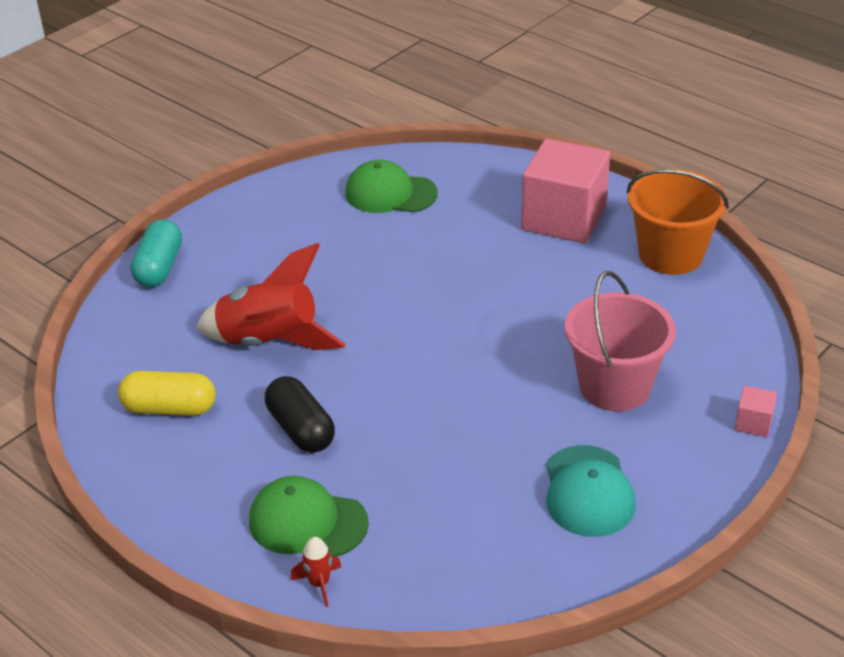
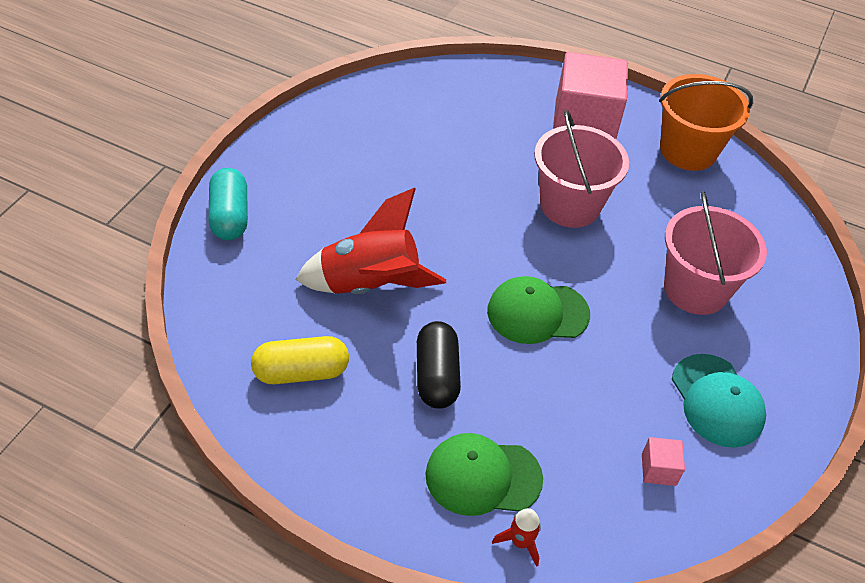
camera: 20 degrees left, 10 degrees up
black capsule [265,376,335,453] -> black capsule turned 45 degrees clockwise [417,321,461,409]
green cap [345,160,438,213] -> green cap moved to [487,276,590,344]
pink cube [735,386,777,437] -> pink cube moved to [642,437,685,486]
none -> pink bucket [534,110,629,228]

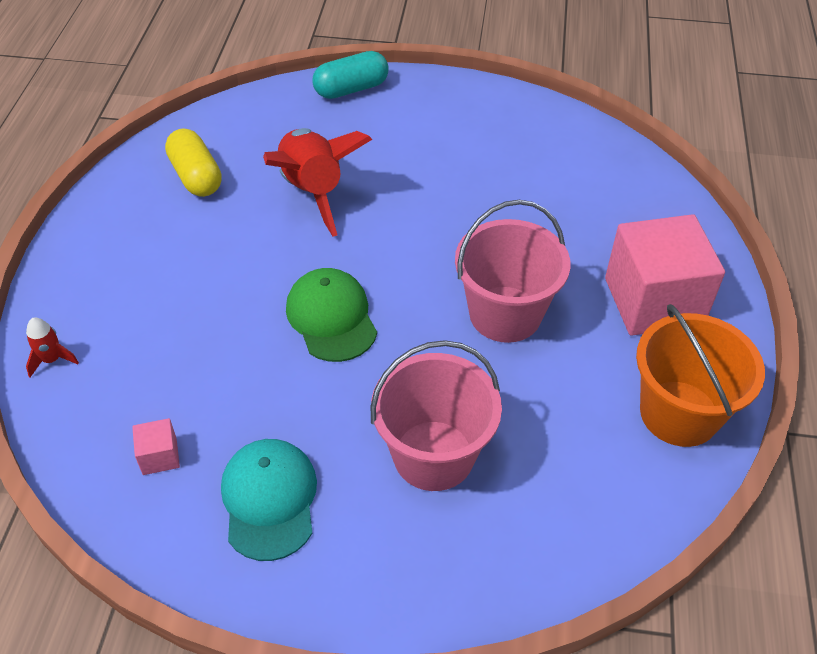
camera: 75 degrees right, 0 degrees up
black capsule [417,321,461,409] -> none
green cap [425,433,543,516] -> none
turquoise cap [672,354,766,448] -> turquoise cap turned 120 degrees clockwise [221,439,317,561]

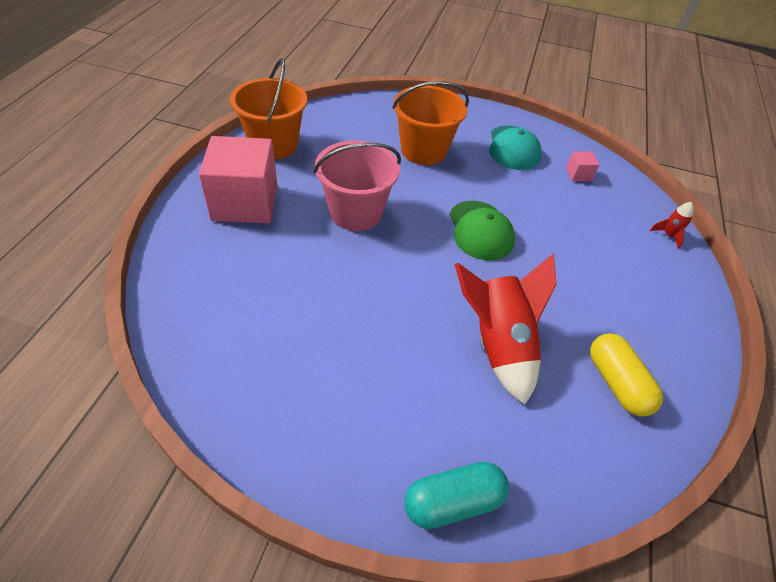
camera: 175 degrees left, 0 degrees up
pink bucket [371,340,502,491] -> orange bucket [392,81,469,165]

